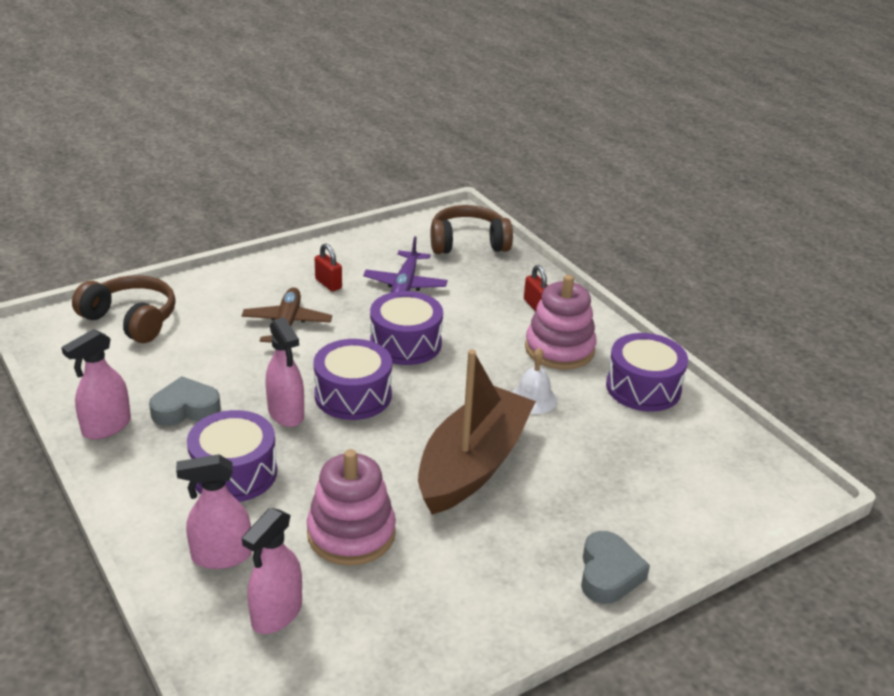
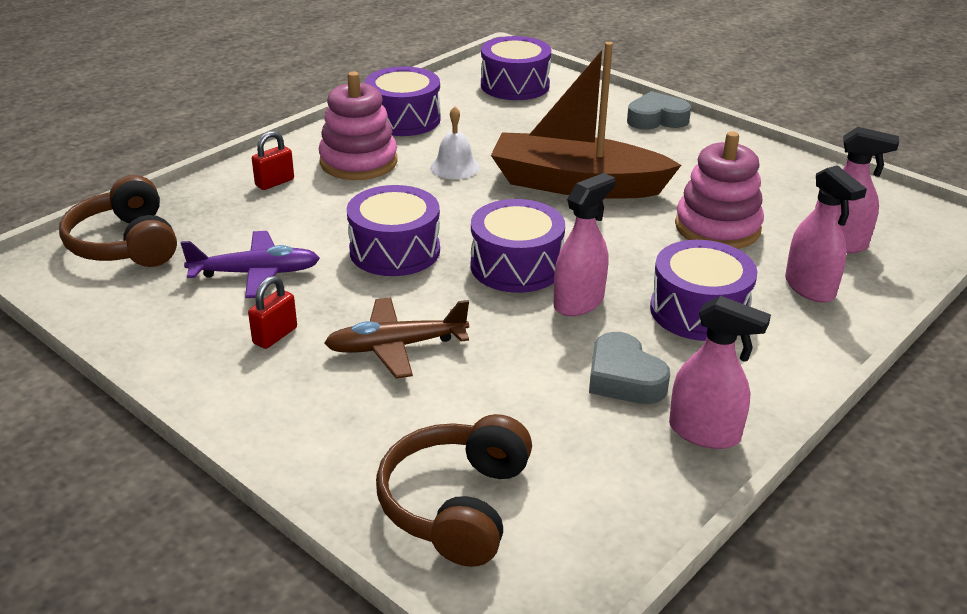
camera: 105 degrees left, 0 degrees up
none -> purple drum [481,36,551,100]

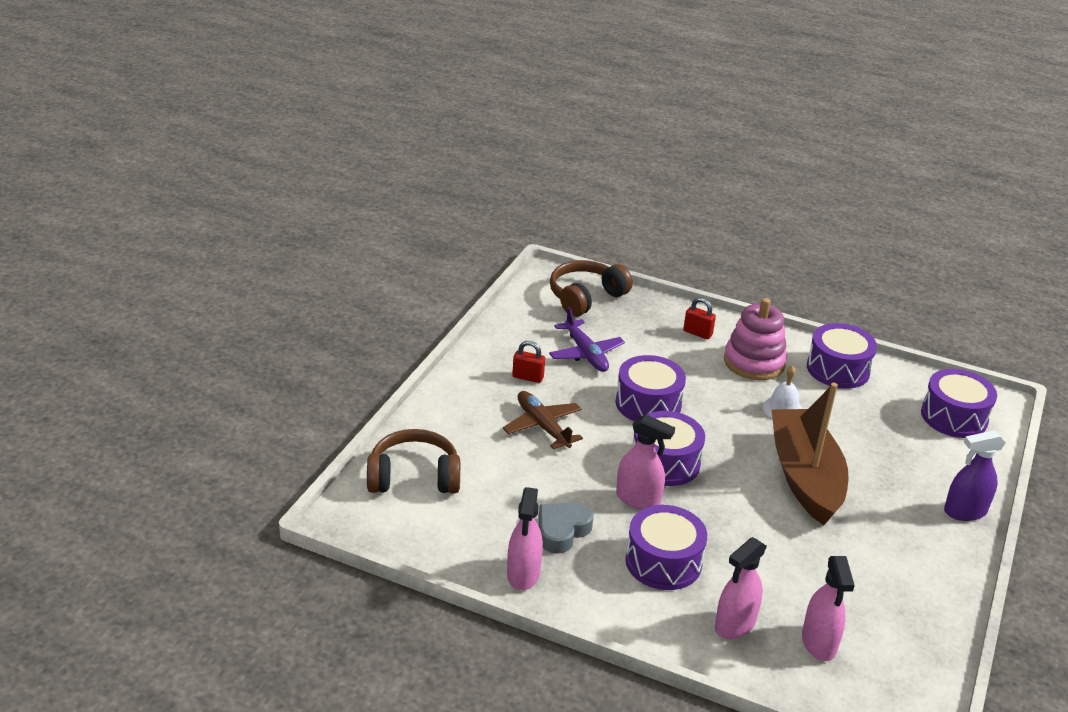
camera: 70 degrees right, 0 degrees up
grey heart [627,91,691,130] -> purple spray bottle [944,430,1006,521]
pink stacking toy [675,131,764,249] -> none

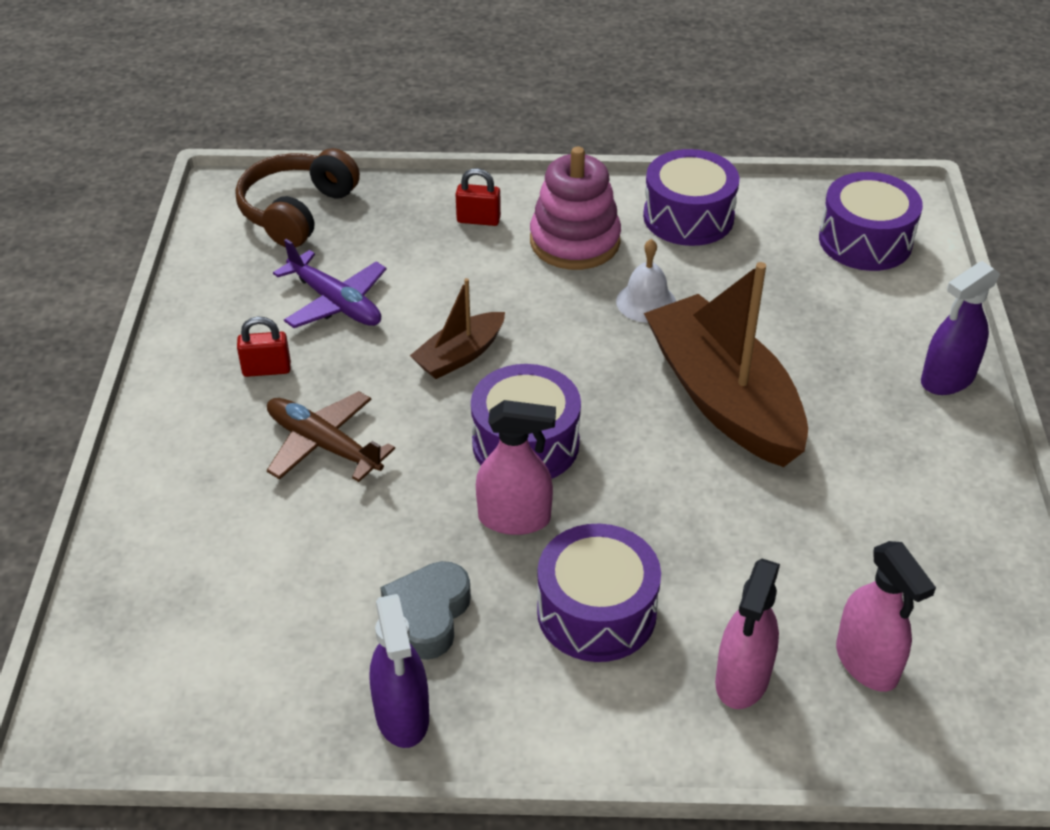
camera: 20 degrees left, 10 degrees up
brown headphones [367,429,460,493] -> none
pink spray bottle [507,487,543,590] -> purple spray bottle [370,594,429,748]
purple drum [616,355,686,421] -> brown boat [410,278,505,379]

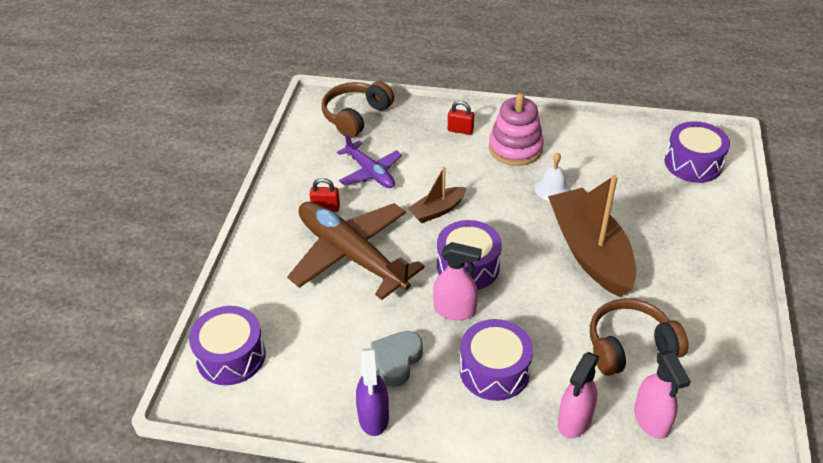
camera: 10 degrees right, 0 degrees up
brown plane [267,391,395,482] -> brown plane [287,202,425,300], size x1.81
purple drum [643,149,739,246] -> purple drum moved to [189,306,266,385]
purple spray bottle [921,261,1000,395] -> none
none -> brown headphones [590,298,689,376]

